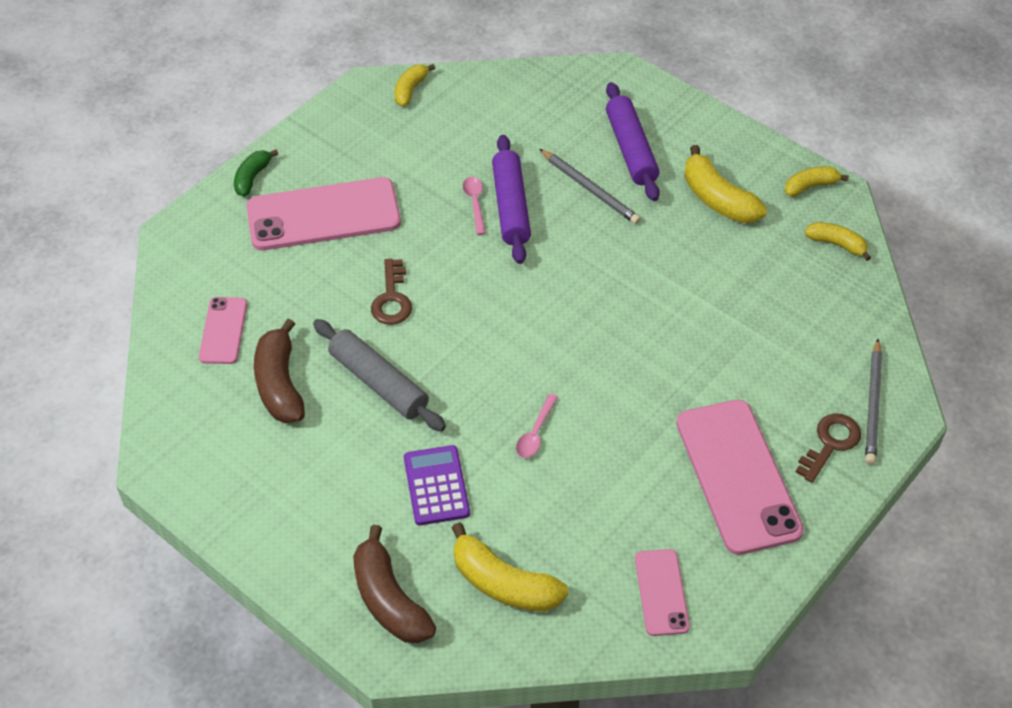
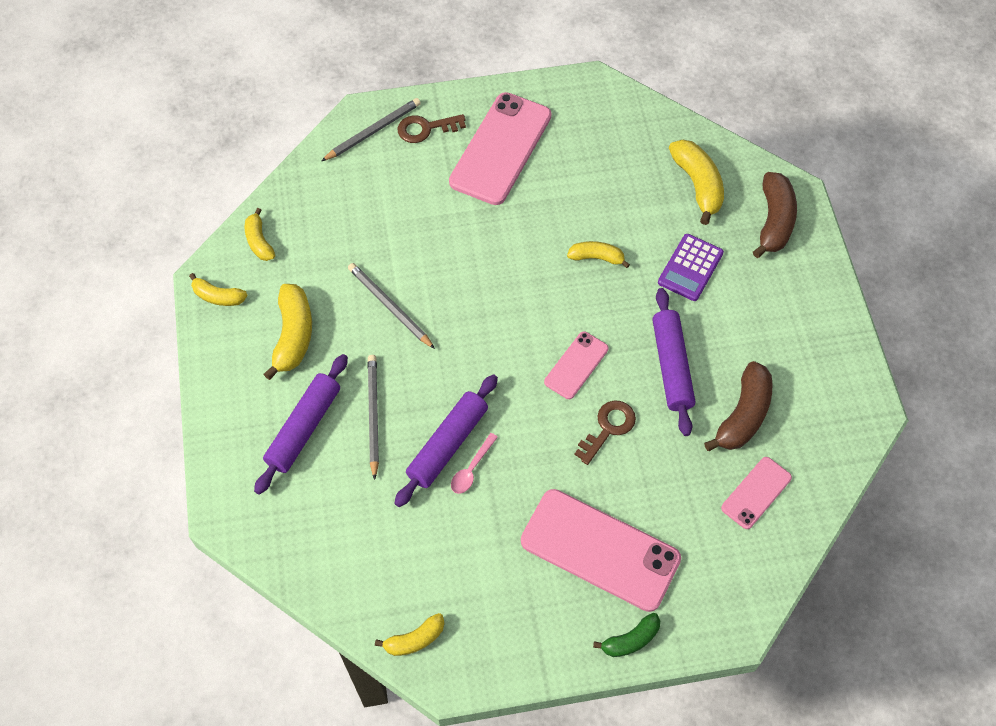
camera: 140 degrees left, 10 degrees up
grey rolling pin [313,319,446,431] -> purple rolling pin [652,288,695,436]
pink spoon [516,394,558,458] -> yellow banana [567,241,630,268]
pink phone [635,549,690,636] -> pink phone moved to [544,331,609,399]
none -> grey pencil [348,263,435,349]

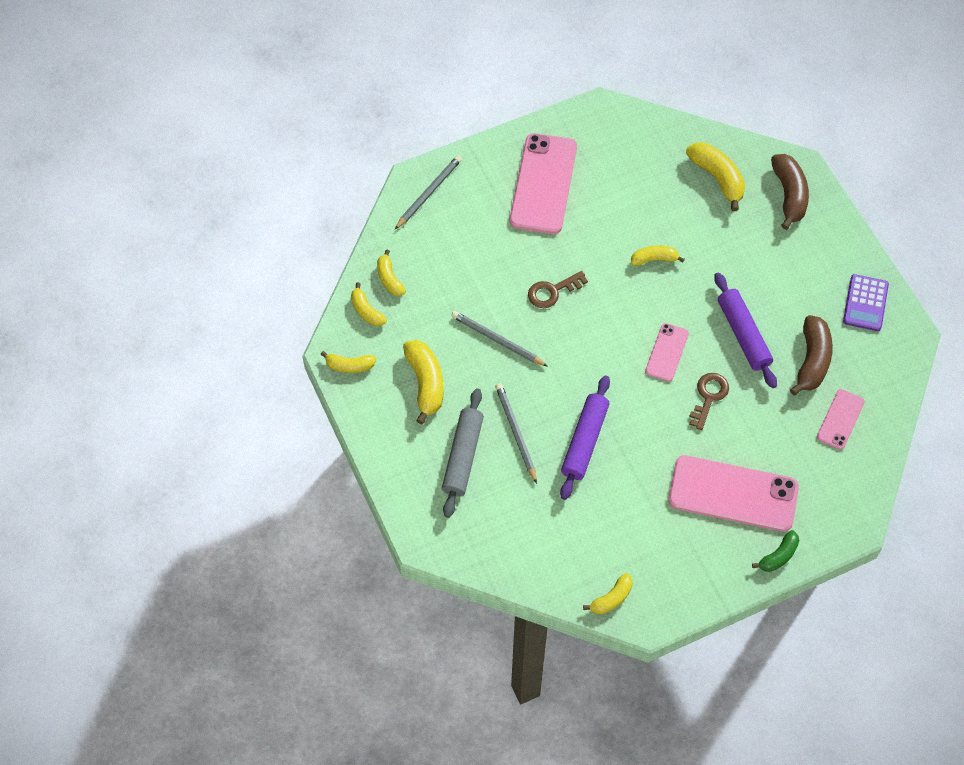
camera: 15 degrees left, 0 degrees up
purple rolling pin [254,354,348,495] -> grey rolling pin [442,388,484,518]
brown key [397,114,466,143] -> brown key moved to [528,271,588,308]
pink spoon [451,433,498,494] -> none
purple calculator [658,234,724,301] -> purple calculator moved to [843,274,889,331]
none -> yellow banana [377,249,406,296]

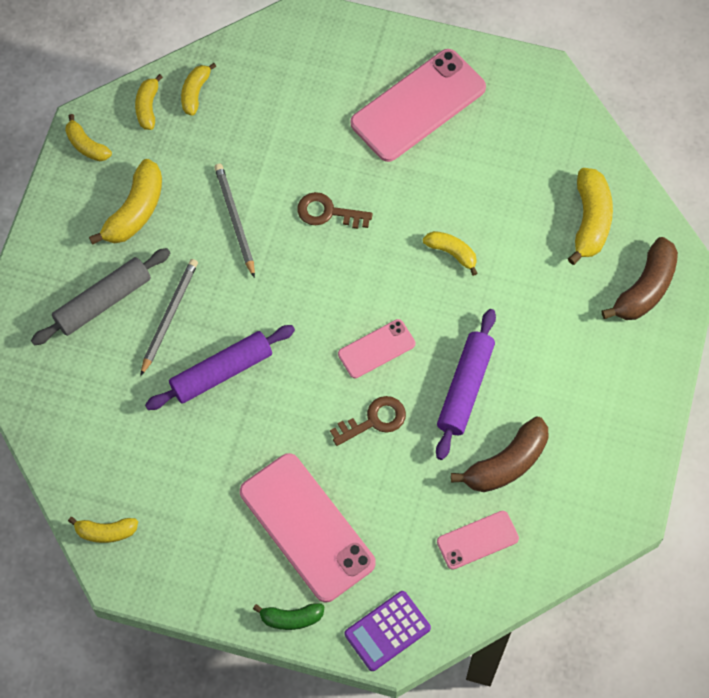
camera: 40 degrees right, 5 degrees up
grey pencil [395,155,462,229] -> none
purple calculator [843,274,889,331] -> purple calculator moved to [344,591,431,671]

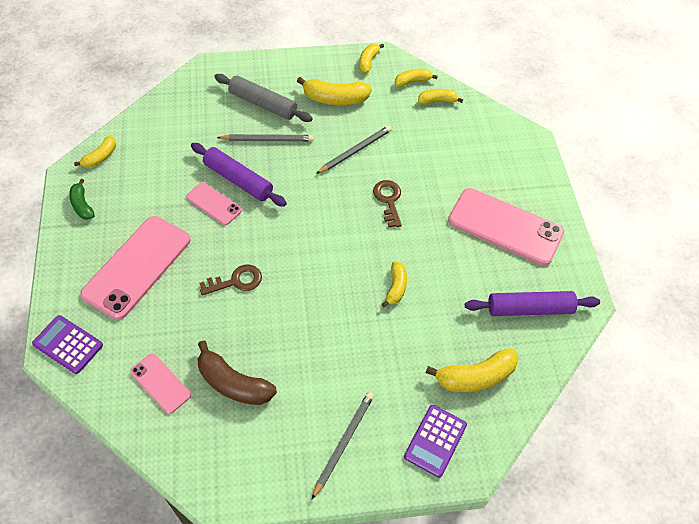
camera: 65 degrees right, 10 degrees down
yellow banana [68,517,138,543] -> yellow banana turned 120 degrees counterclockwise [74,136,116,168]
green banana [253,603,324,630] -> green banana moved to [69,179,95,220]
brown key [330,396,406,446] -> brown key turned 60 degrees counterclockwise [200,265,262,295]
pink phone [338,319,415,378] -> pink phone moved to [186,182,242,225]
purple rolling pin [436,309,496,460] -> purple rolling pin moved to [465,291,600,316]
brown banana [602,237,678,320] -> purple calculator [404,405,467,478]
none -> grey pencil [311,392,374,500]

